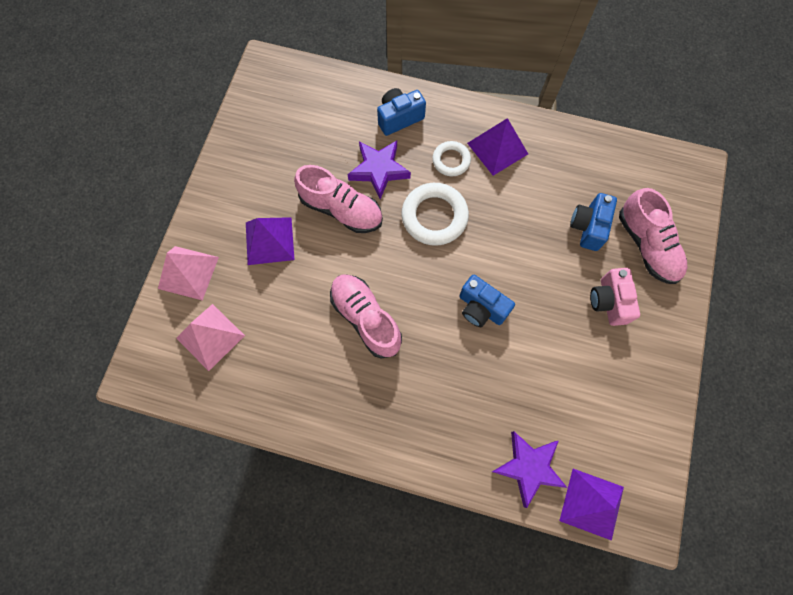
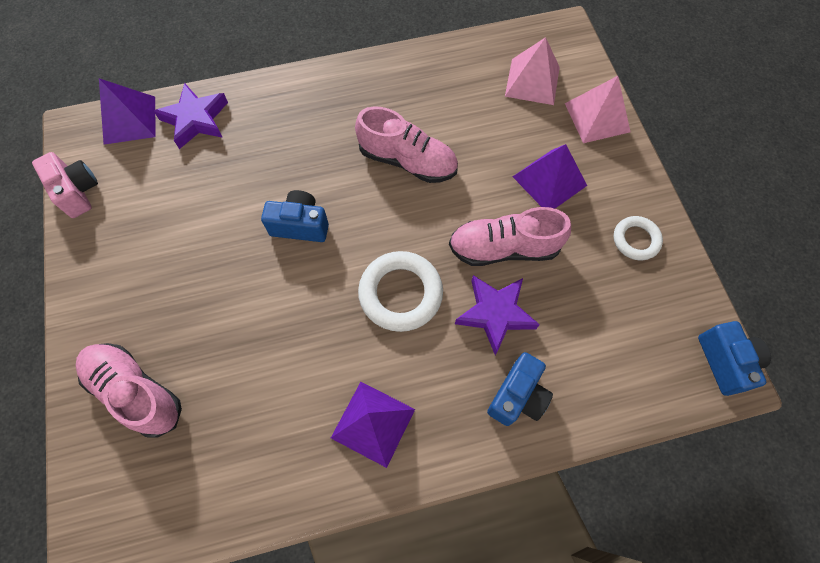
camera: 150 degrees right, 5 degrees down
white ring [432,141,471,176] -> white ring moved to [614,216,663,260]
blue camera [570,193,617,251] -> blue camera moved to [698,321,771,396]
pink camera [590,268,640,326] -> pink camera moved to [32,152,98,218]

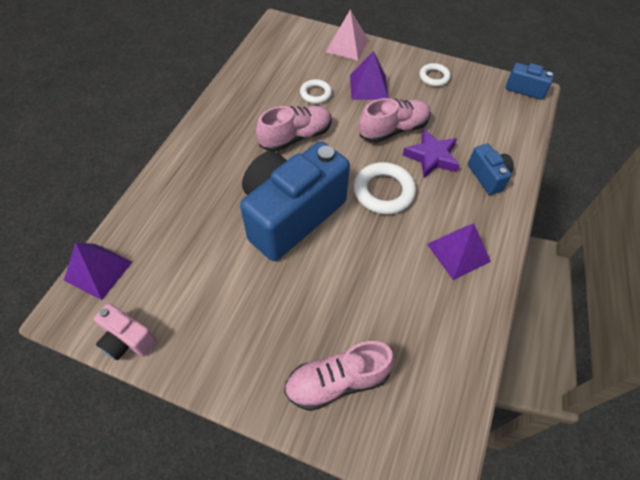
camera: 55 degrees left, 10 degrees down
pink camera [32,152,98,218] -> pink camera turned 150 degrees counterclockwise [94,303,157,360]
purple star [154,83,228,149] -> none
blue camera [261,190,329,242] -> blue camera [240,141,350,261], size x2.26
pink shoe [449,207,571,266] -> pink shoe turned 150 degrees counterclockwise [359,98,431,143]
pink pyramid [505,37,560,105] -> none
none -> white ring [300,79,332,104]

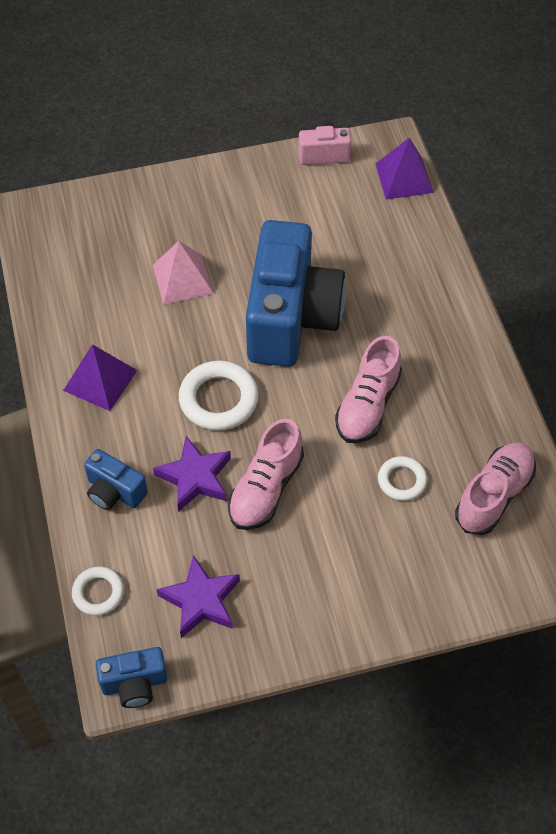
camera: 145 degrees right, 0 degrees up
pink shoe [284,341,395,411] -> pink shoe moved to [455,442,536,535]
pink pyramid [326,9,369,61] -> pink pyramid moved to [152,241,214,305]
purple pyramid [350,51,388,100] -> none
white ring [419,63,451,87] -> white ring moved to [72,567,124,616]
none -> purple star [157,555,240,638]

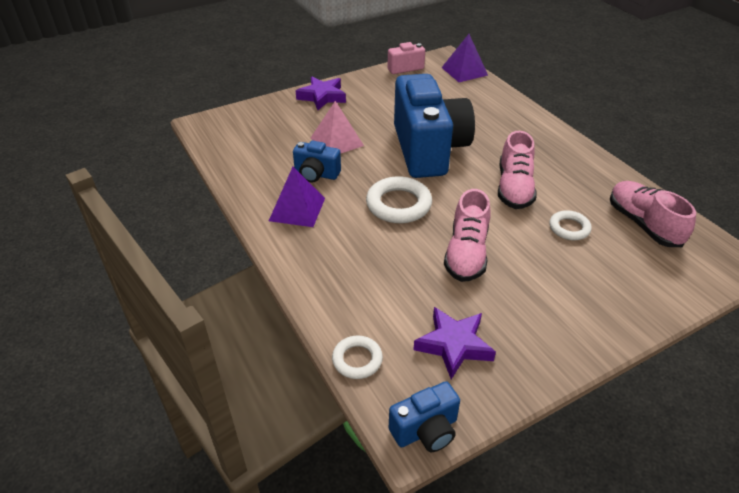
camera: 15 degrees left, 15 degrees down
blue camera [84,449,148,510] -> blue camera moved to [293,141,341,183]
purple star [153,436,231,512] -> purple star moved to [296,76,346,110]
pink shoe [455,442,536,535] -> pink shoe turned 45 degrees counterclockwise [610,181,696,247]

